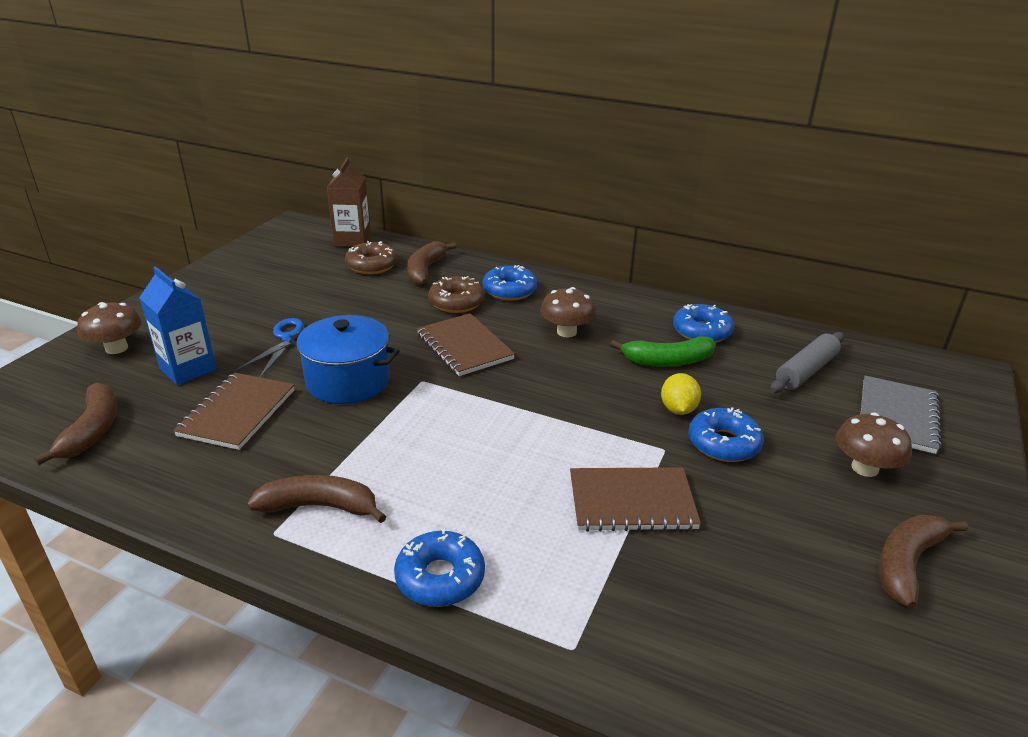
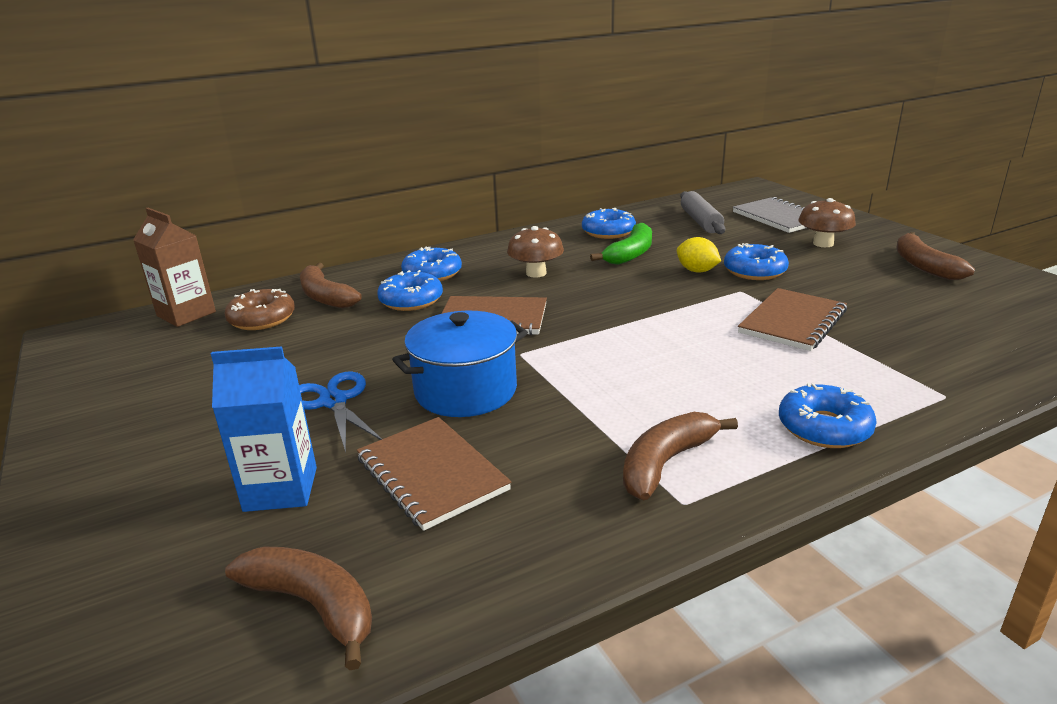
camera: 50 degrees left, 5 degrees down
brown mushroom [77,302,142,354] -> none
brown donut [428,276,485,313] -> blue donut [377,270,443,311]

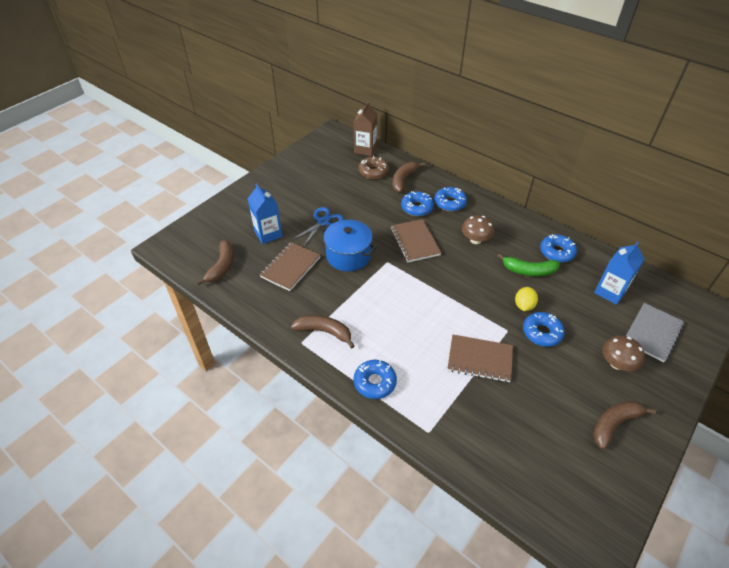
camera: 65 degrees right, 20 degrees up
grey rolling pin [681,191,726,234] -> blue carton [594,242,645,305]

